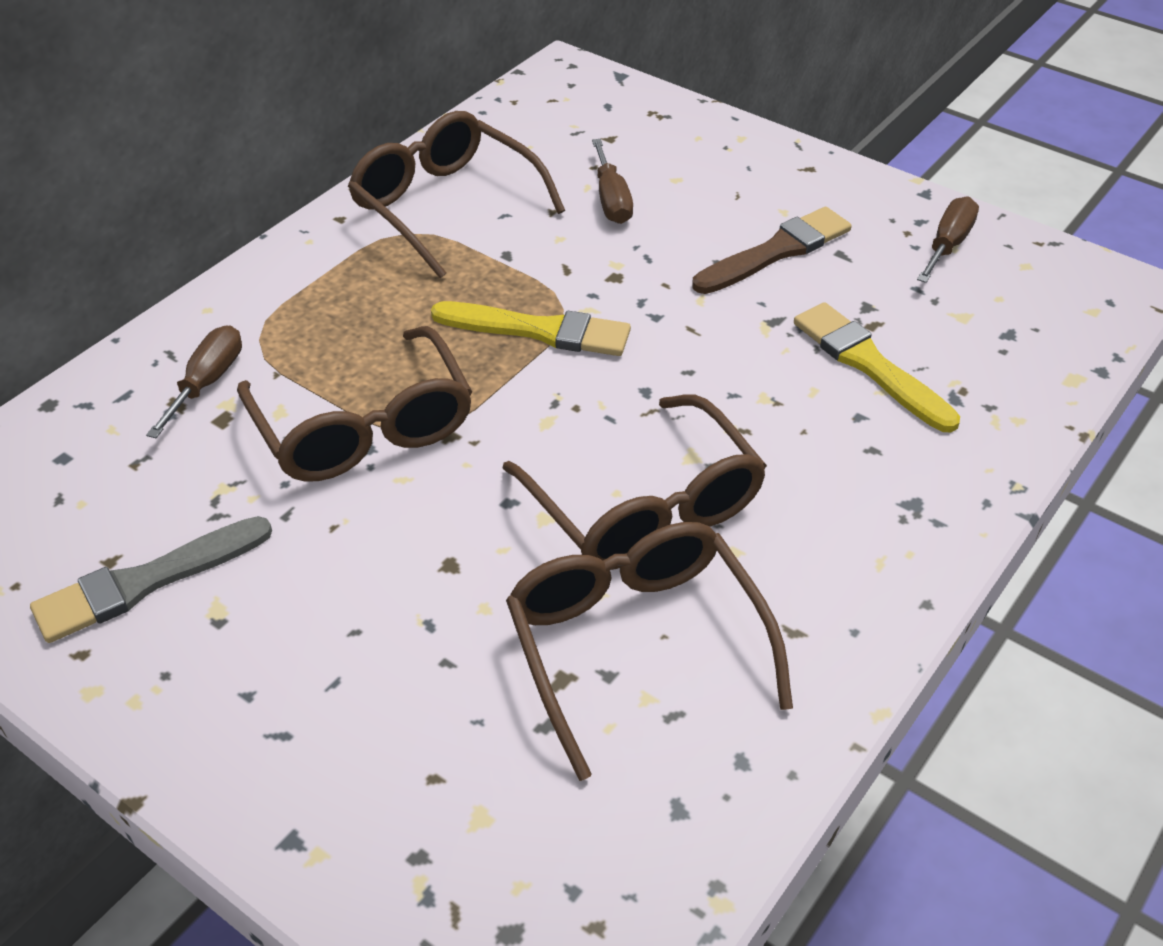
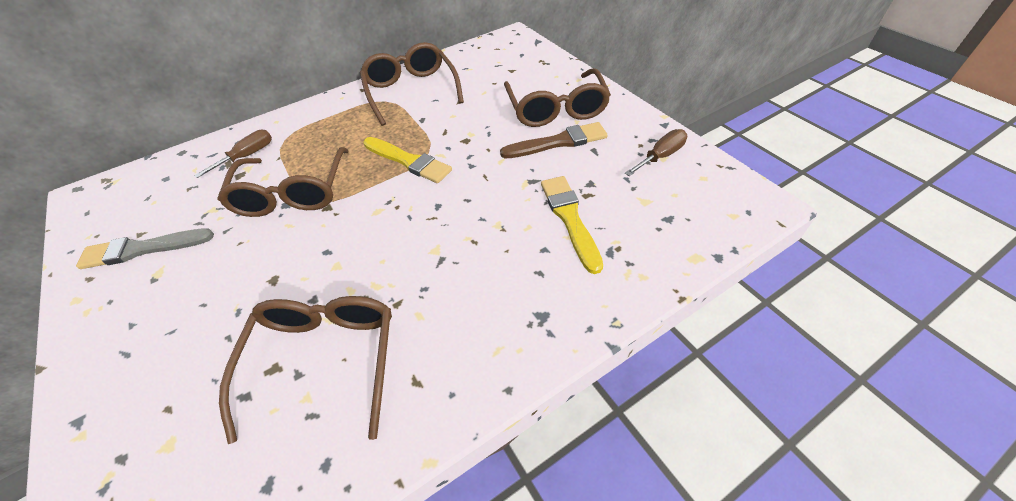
camera: 25 degrees right, 5 degrees up
brown glasses [503,394,767,570] -> brown glasses moved to [504,68,611,127]
brown screwdriver [592,139,633,224] -> none

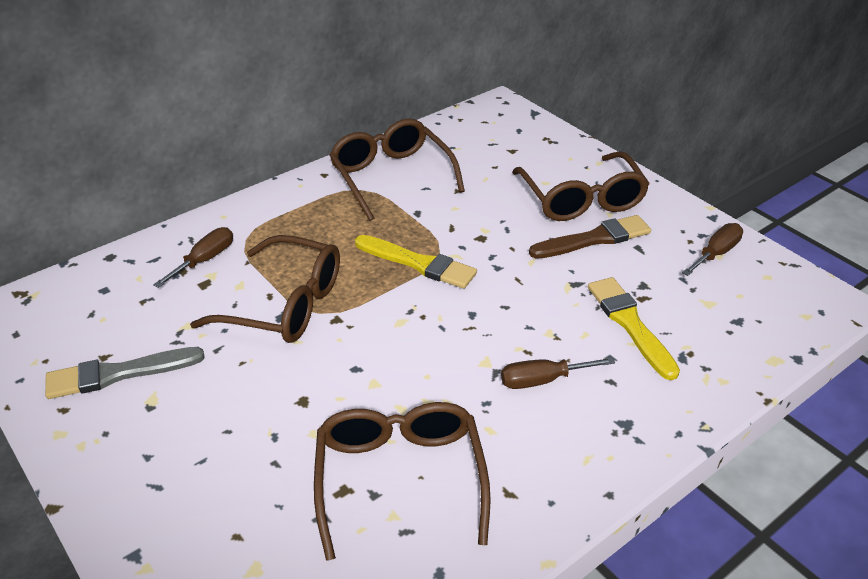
camera: 10 degrees left, 10 degrees down
brown glasses [218,147,349,217] -> brown glasses turned 60 degrees counterclockwise [190,235,340,343]
none -> brown screwdriver [501,357,615,389]

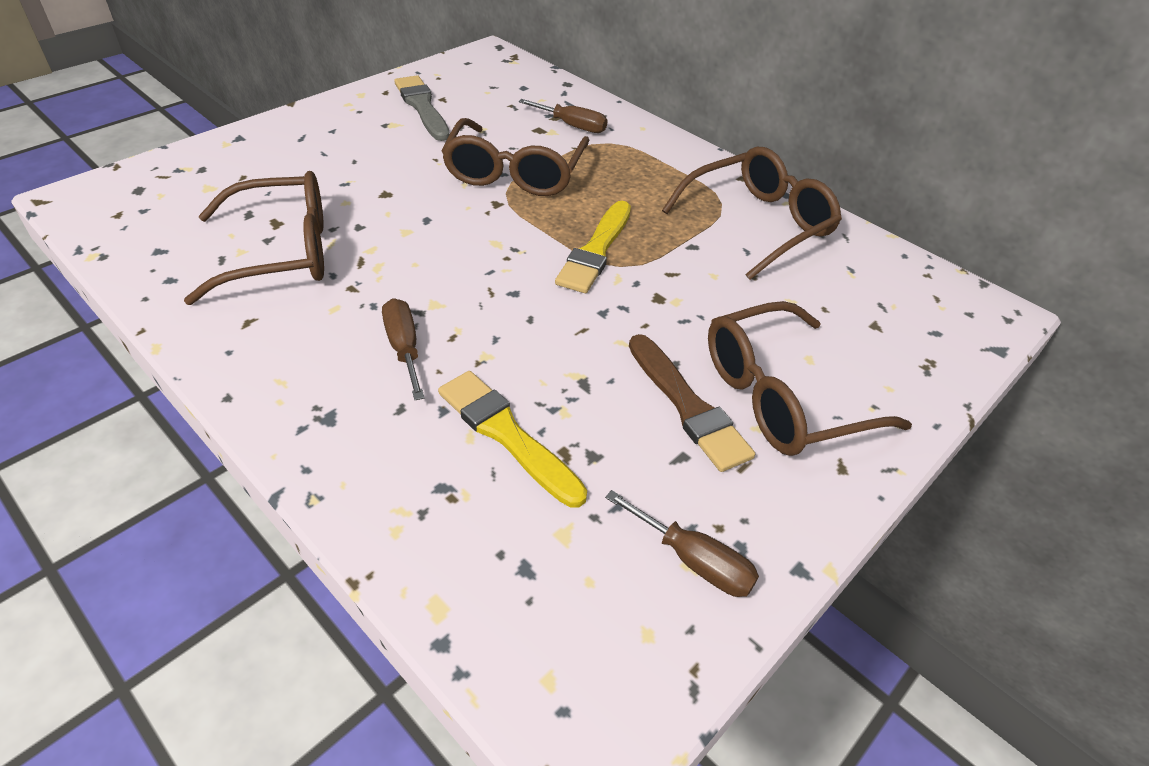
camera: 80 degrees right, 5 degrees up
yellow brush [588,277,680,380] -> yellow brush turned 105 degrees counterclockwise [438,371,587,508]

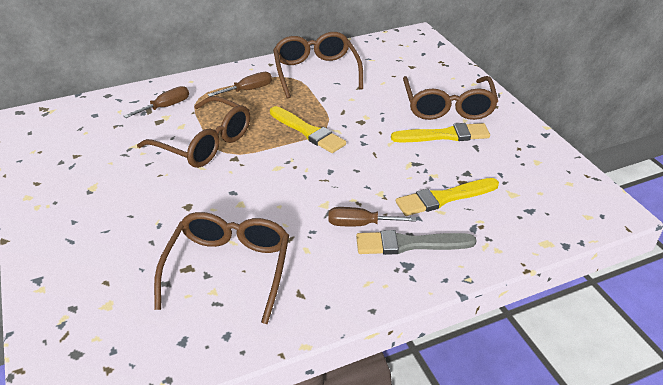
camera: 65 degrees left, 5 degrees down
grey brush [394,76,450,141] -> grey brush moved to [356,230,477,255]
brown screwdriver [605,490,759,597] -> brown screwdriver moved to [208,72,272,97]
brown brush [629,334,755,472] -> yellow brush [391,123,490,142]

